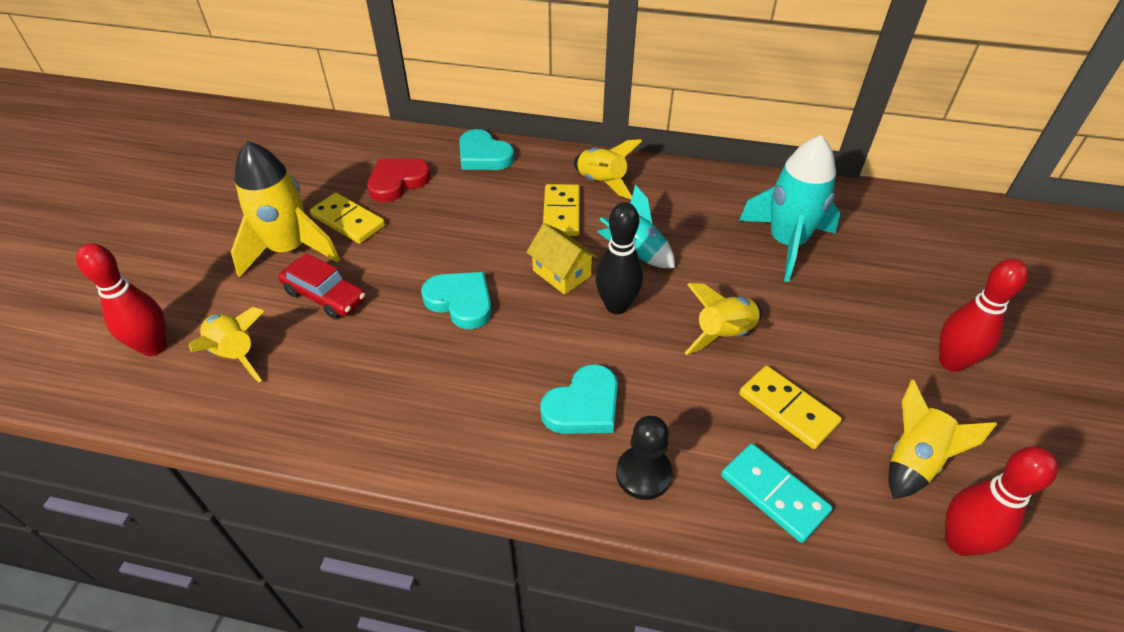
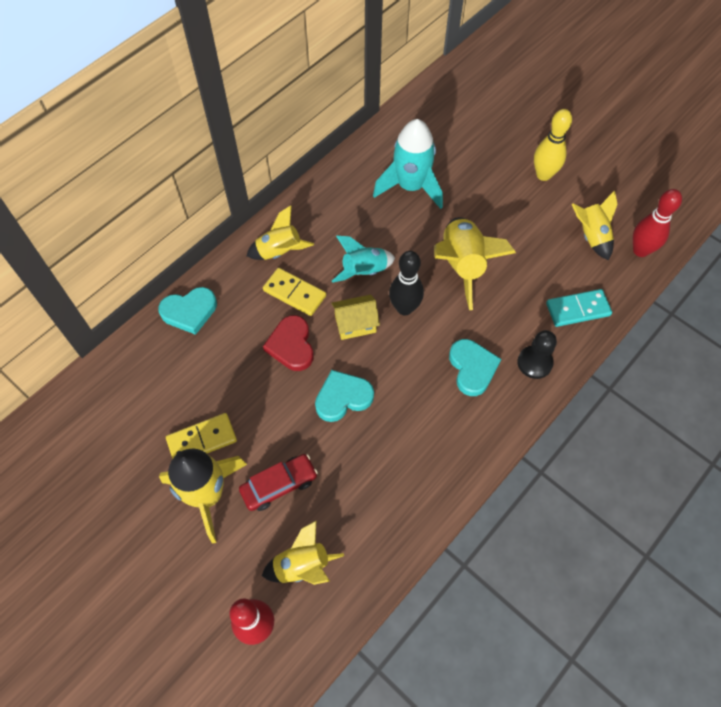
camera: 60 degrees left, 15 degrees up
red heart [367,159,431,202] -> red heart moved to [263,315,314,371]
yellow rocket [685,283,762,355] -> yellow rocket [434,217,516,310], size x1.55
yellow domino [739,366,842,449] -> none
red bowling pin [939,259,1028,372] -> yellow bowling pin [534,109,572,181]

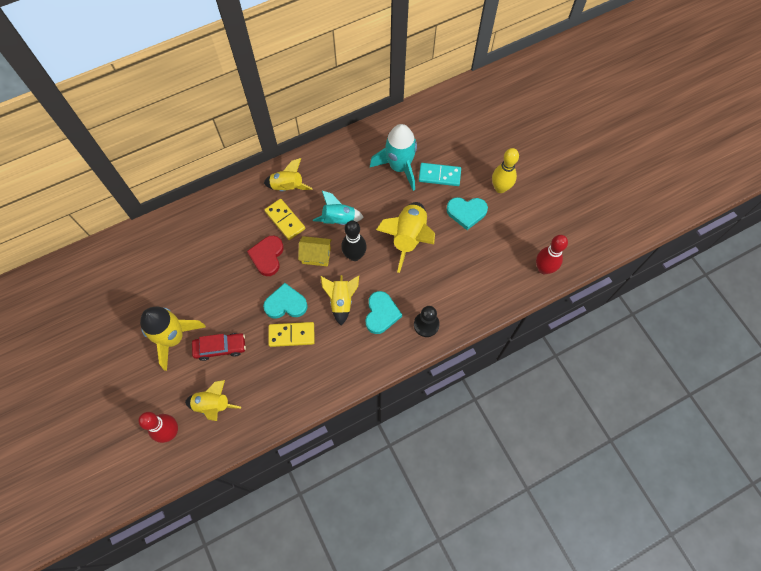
camera: 20 degrees right, 5 degrees up
turquoise heart [158,287,217,335] -> turquoise heart moved to [446,197,488,230]
yellow domino [166,413,237,459] -> yellow domino moved to [268,322,315,347]
turquoise domino [546,289,612,327] -> turquoise domino moved to [419,163,461,186]
yellow rocket [572,190,618,261] -> yellow rocket moved to [321,275,359,325]

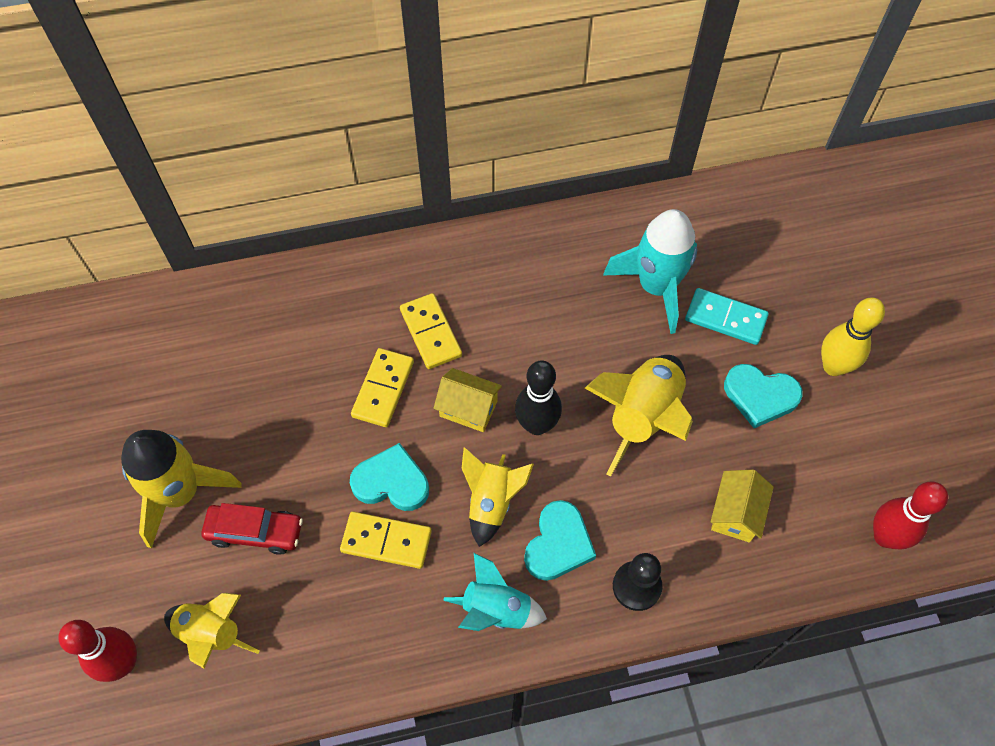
camera: 15 degrees right, 5 degrees down
red heart [247,236,284,276] -> yellow domino [351,348,414,427]
yellow rocket [264,158,313,191] -> none
turquoise rocket [313,191,364,225] -> turquoise rocket moved to [443,553,547,631]
none -> yellow house [711,470,774,543]

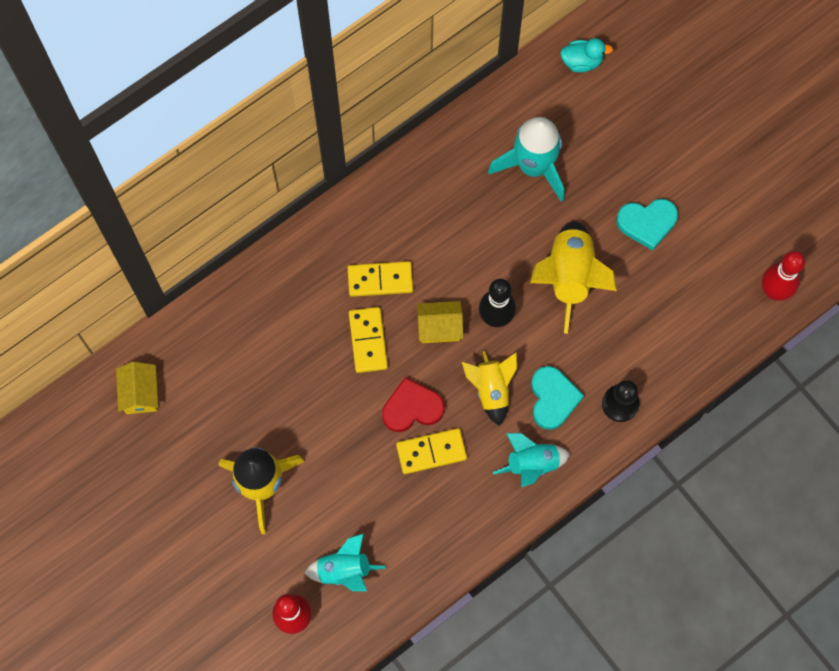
camera: 25 degrees left, 10 degrees up
yellow rocket [164,593,260,668] -> turquoise rocket [305,533,386,591]
red car [202,503,303,555] -> none
turquoise heart [350,443,429,511] -> red heart [382,377,445,432]
yellow domino [400,293,462,369] -> yellow domino turned 45 degrees counterclockwise [348,261,413,297]
turquoise domino [685,288,769,345] -> none
yellow house [711,470,774,543] -> yellow house moved to [116,362,158,414]
yellow bowling pin [821,298,885,376] -> none
none -> turquoise duck [560,38,613,73]

